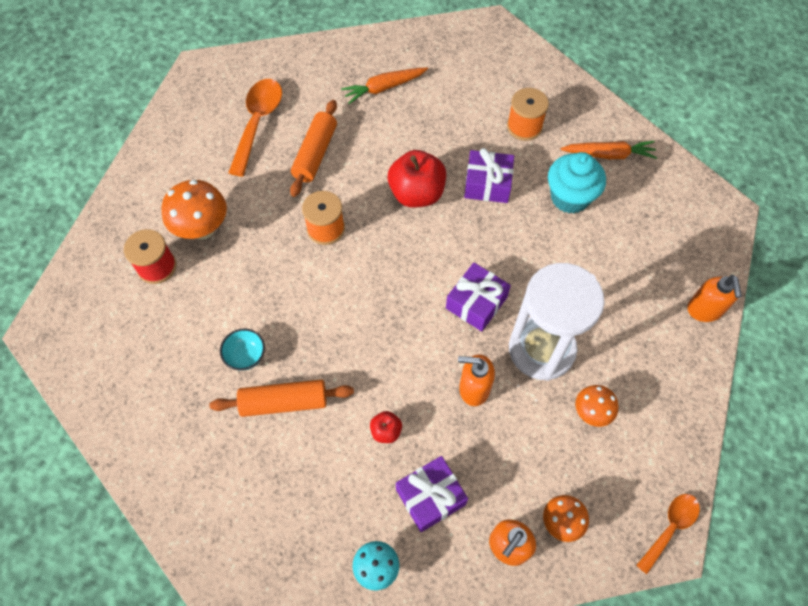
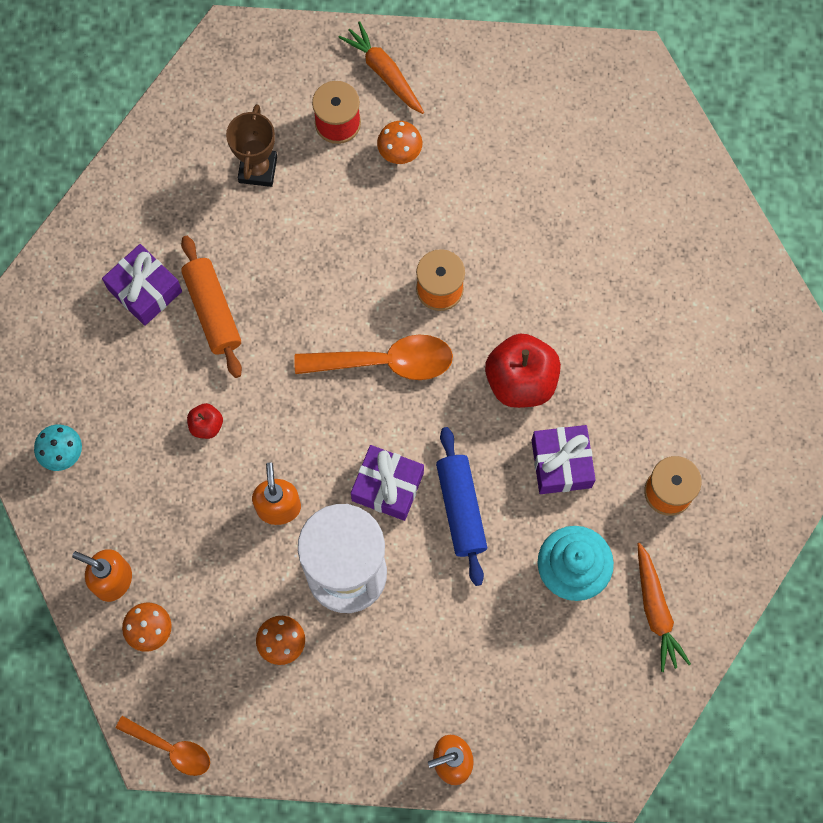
camera: 75 degrees right, 10 degrees up
orange mushroom [162,180,227,240] -> orange mushroom [377,121,422,164], size x0.60
turquoise bowl [220,329,265,371] -> none
orange spoon [228,79,282,177] -> orange spoon moved to [294,335,453,380]
orange rolling pin [290,100,337,197] -> none
orange carrot [341,67,428,104] -> orange carrot moved to [339,21,424,114]
purple gift [396,456,468,532] -> purple gift moved to [102,244,182,326]
none -> brown trophy [226,104,277,187]
none -> blue rolling pin [436,427,487,586]

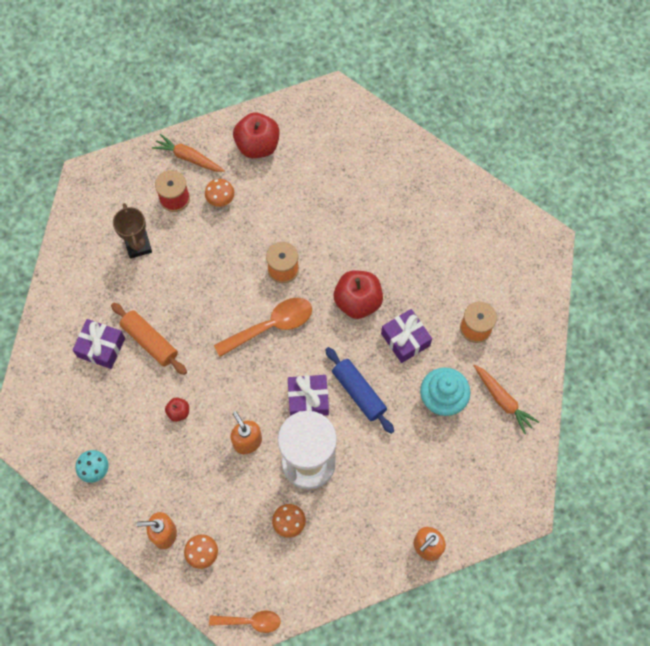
camera: 25 degrees left, 5 degrees down
none -> red apple [233,112,280,158]

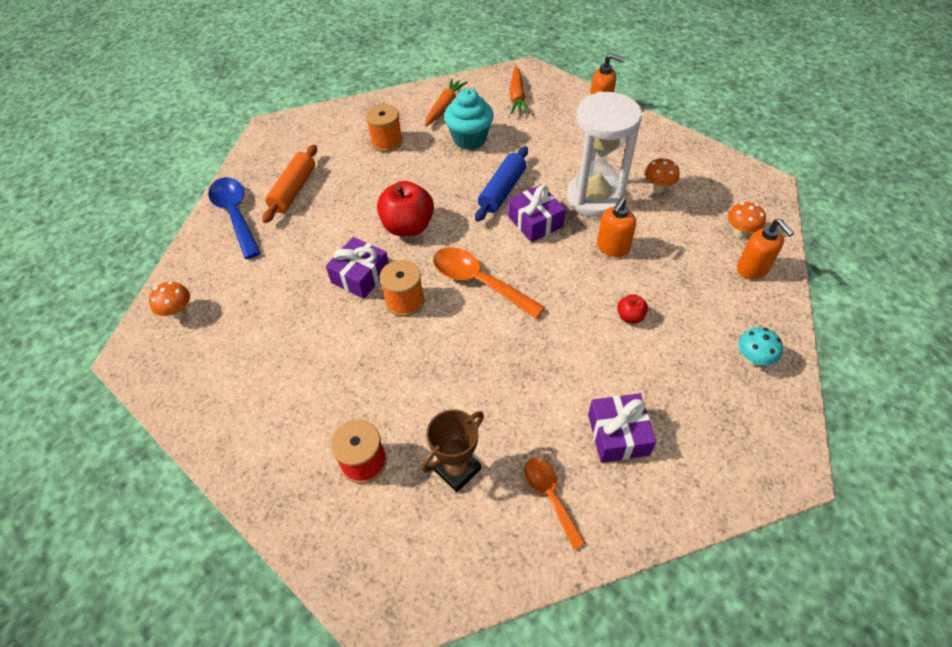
camera: 115 degrees left, 15 degrees down
orange rolling pin [111,303,187,375] -> orange rolling pin moved to [262,144,317,223]
orange carrot [152,134,225,172] -> orange carrot moved to [509,66,530,114]
orange mushroom [205,179,235,207] -> orange mushroom moved to [149,282,190,319]
orange spoon [209,610,281,633] -> orange spoon moved to [524,458,586,550]
red apple [233,112,280,158] -> none
purple gift [381,309,432,363] -> purple gift moved to [326,237,389,299]
none -> blue spoon [208,177,261,259]

